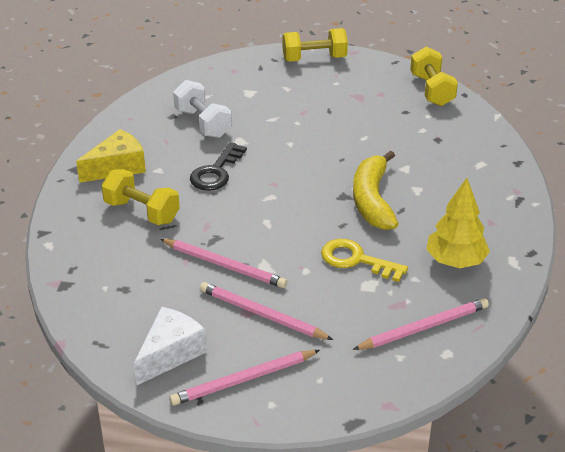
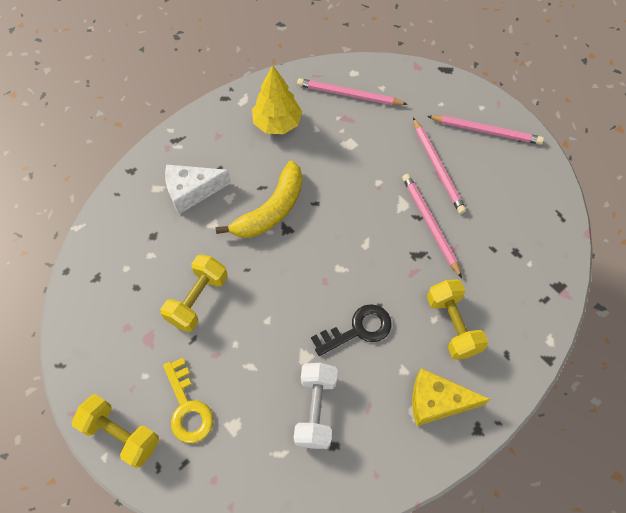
camera: 140 degrees left, 25 degrees up
white cheese [134,307,207,385] -> white cheese moved to [165,164,231,214]
yellow key [321,239,408,282] -> yellow key moved to [163,358,213,443]
yellow dumbbell [410,47,458,106] -> yellow dumbbell moved to [160,254,228,332]

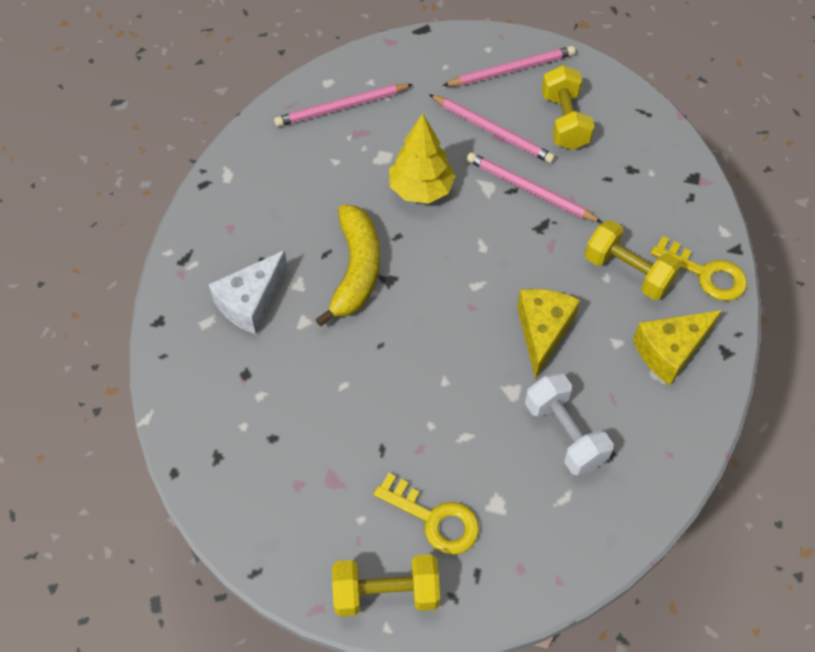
camera: 35 degrees left, 5 degrees down
yellow dumbbell [160,254,228,332] -> yellow dumbbell moved to [542,65,595,150]
yellow tree [252,65,302,134] -> yellow tree moved to [389,114,455,204]
black key [311,304,392,356] -> yellow cheese [517,289,580,379]
none -> yellow key [651,236,747,301]

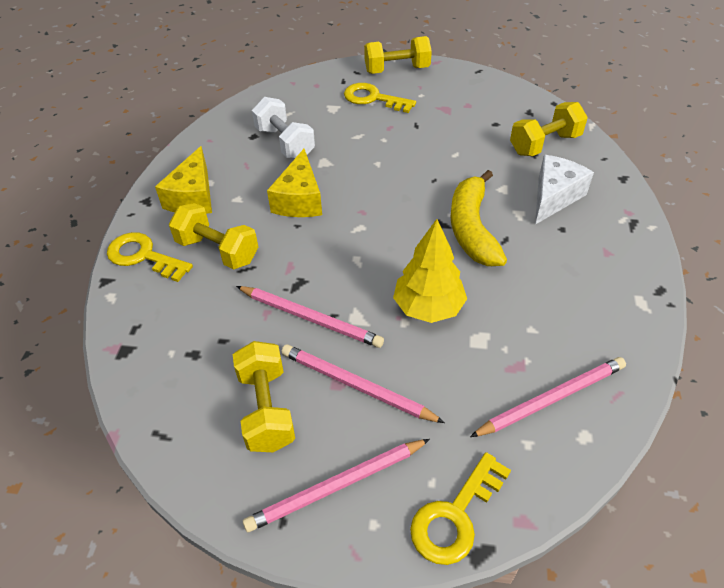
camera: 175 degrees right, 10 degrees down
yellow cheese [633,310,722,385] -> yellow cheese turned 135 degrees clockwise [155,146,212,214]
none -> yellow key [410,452,511,565]
none -> yellow dumbbell [510,102,588,156]

